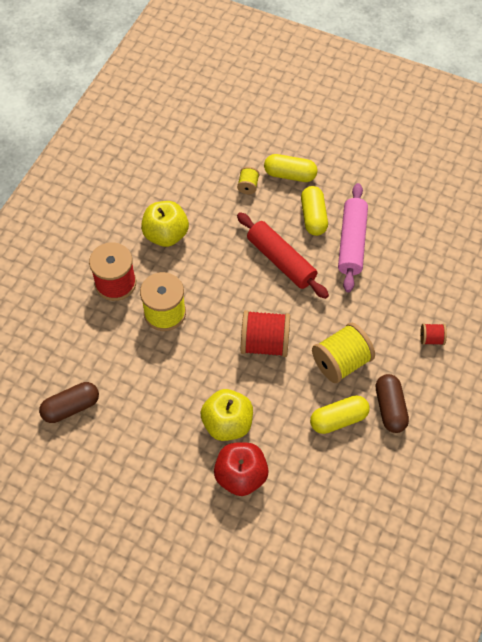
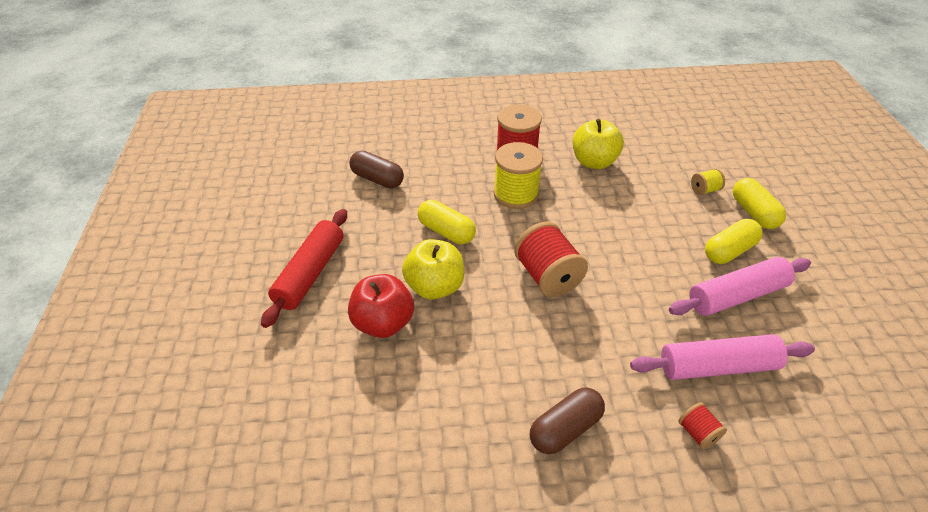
camera: 60 degrees right, 15 degrees down
red rolling pin [237,212,329,299] -> red rolling pin moved to [261,209,347,328]
yellow capsule [310,395,369,434] -> yellow capsule moved to [418,200,476,244]
yellow spool [312,323,375,383] -> none
none -> pink rolling pin [630,334,815,380]

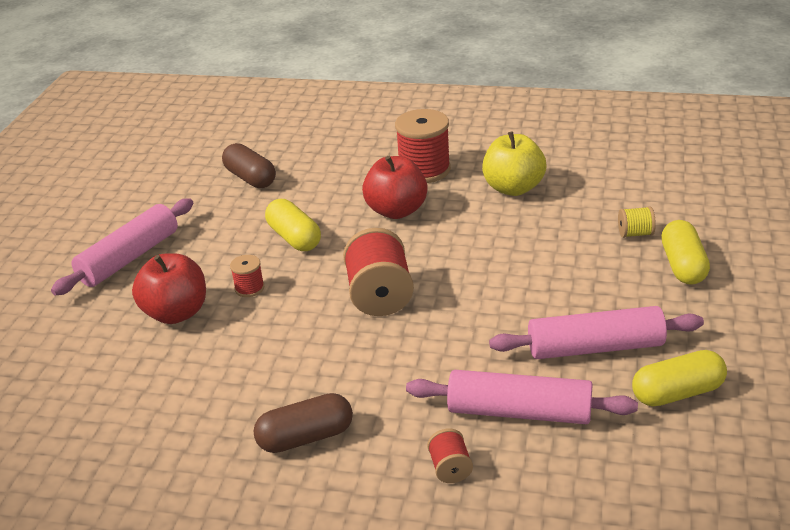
camera: 20 degrees right, 10 degrees down
red rolling pin [261,209,347,328] -> pink rolling pin [51,198,193,296]
yellow apple [402,239,464,300] -> red spool [230,255,265,297]
yellow spool [494,142,543,209] -> red apple [362,156,428,219]
yellow capsule [705,219,763,264] -> yellow capsule moved to [632,350,727,407]

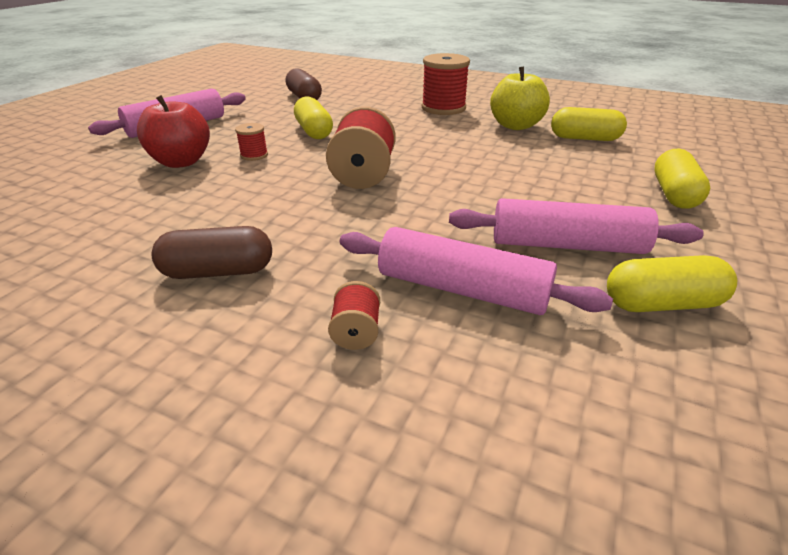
camera: 10 degrees right, 0 degrees up
red apple [362,156,428,219] -> none
yellow spool [618,206,656,238] -> none
none -> yellow capsule [551,107,627,141]

